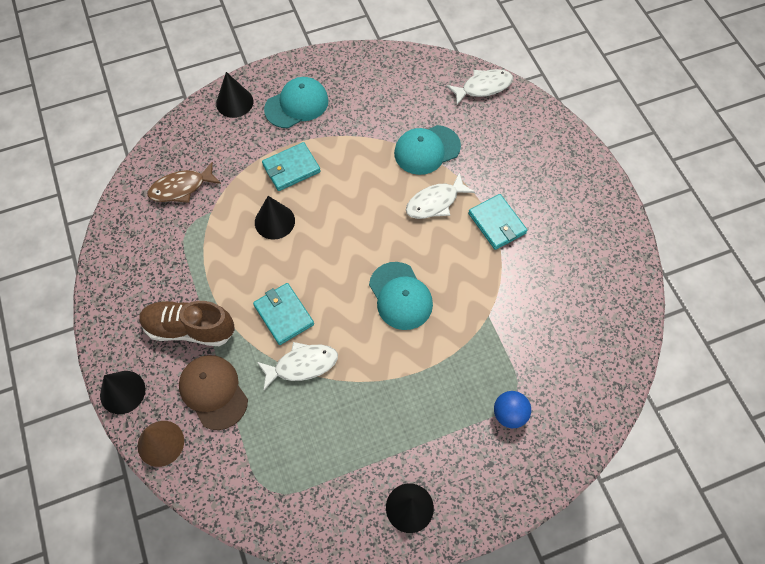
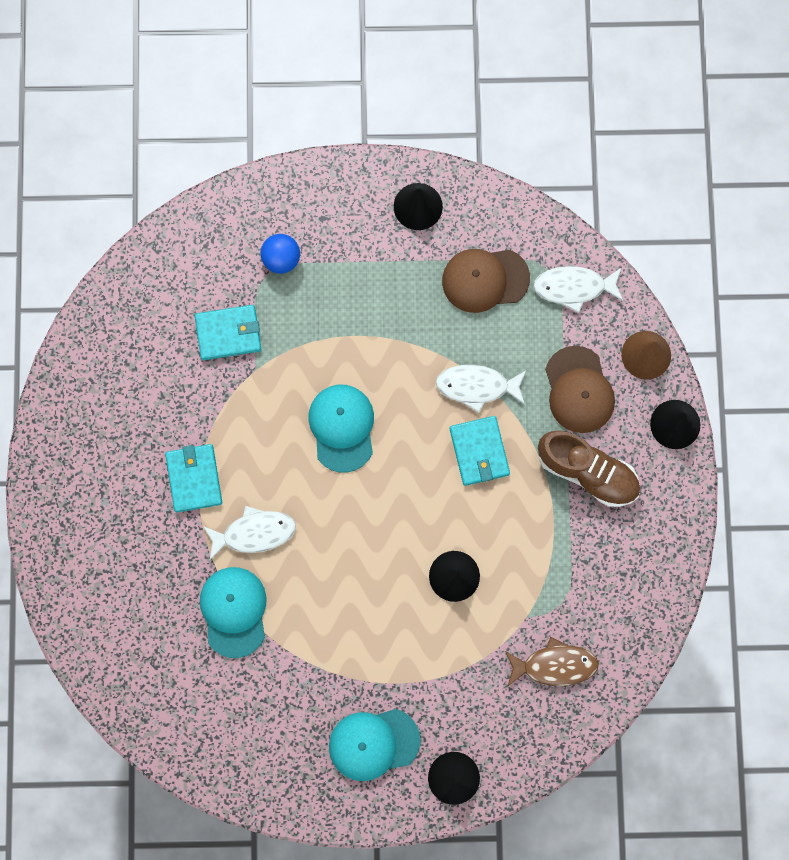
camera: 160 degrees left, 15 degrees up
turquoise wallet [262,142,321,191] -> turquoise wallet moved to [195,305,261,360]
turquoise cap [394,125,461,175] -> turquoise cap turned 90 degrees counterclockwise [200,567,267,658]
white fish [446,69,513,105] -> white fish moved to [534,266,623,313]
none -> brown cap [442,249,530,313]

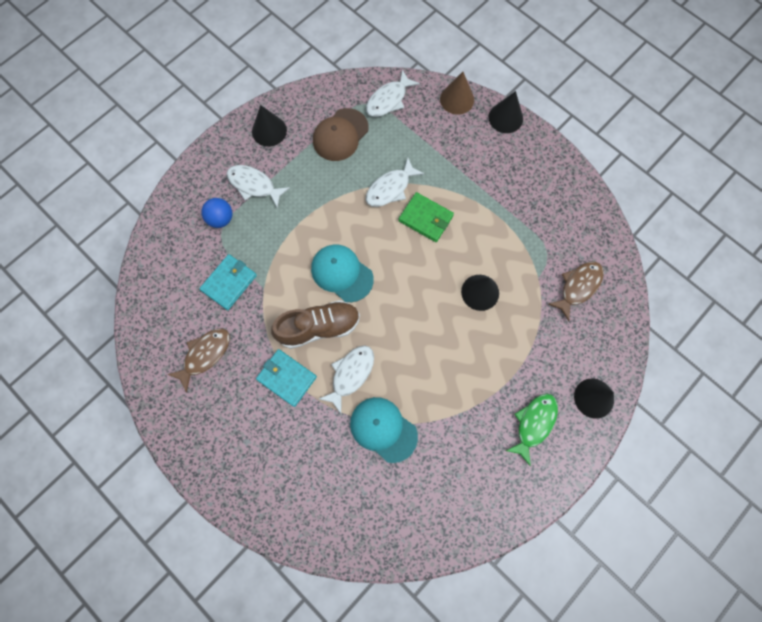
camera: 45 degrees left, 5 degrees down
turquoise cap [329,709,420,781] -> green fish [505,393,558,466]
turquoise wallet [450,416,510,486] -> green wallet [398,192,454,242]
brown shoe [538,430,640,507] -> brown shoe moved to [271,300,360,349]
brown cap [545,346,615,433] -> none
none -> brown fish [167,328,230,393]
none -> white fish [227,165,290,208]

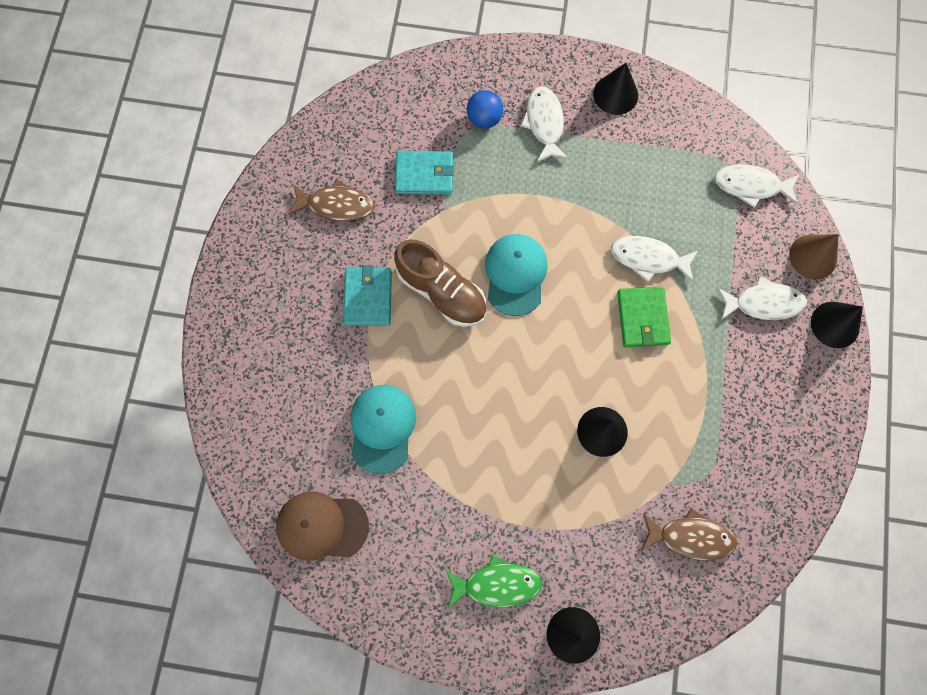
camera: 55 degrees right, 0 degrees up
brown cap [313,108,369,161] -> brown cap moved to [276,491,369,561]
white fish [319,346,374,414] -> white fish moved to [717,276,807,320]

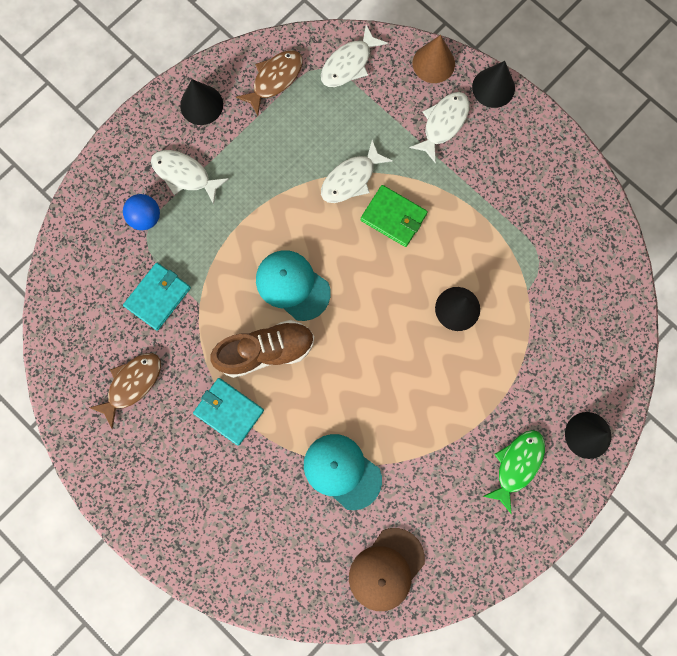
camera: 55 degrees left, 5 degrees up
brown fish [641,508,737,561] -> brown fish moved to [236,50,303,116]

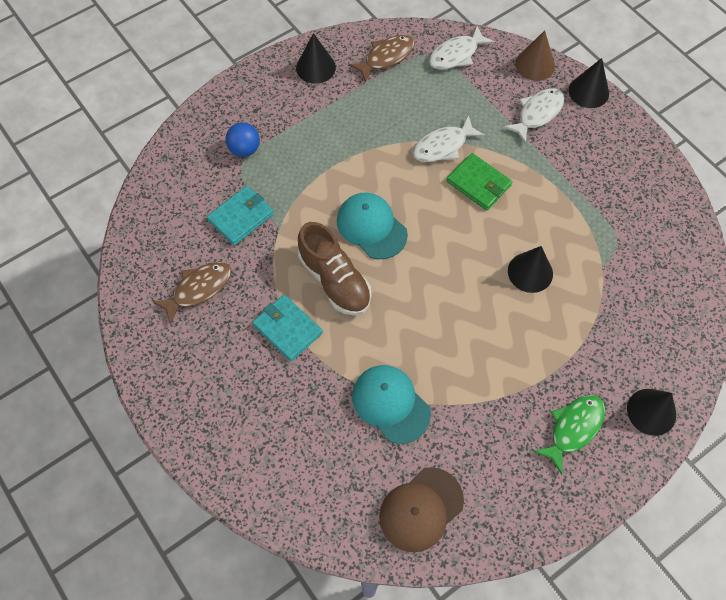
camera: 10 degrees right, 15 degrees down
white fish [151,150,229,204] -> none
brown shoe [210,320,314,378] -> brown shoe turned 60 degrees clockwise [298,222,371,315]

